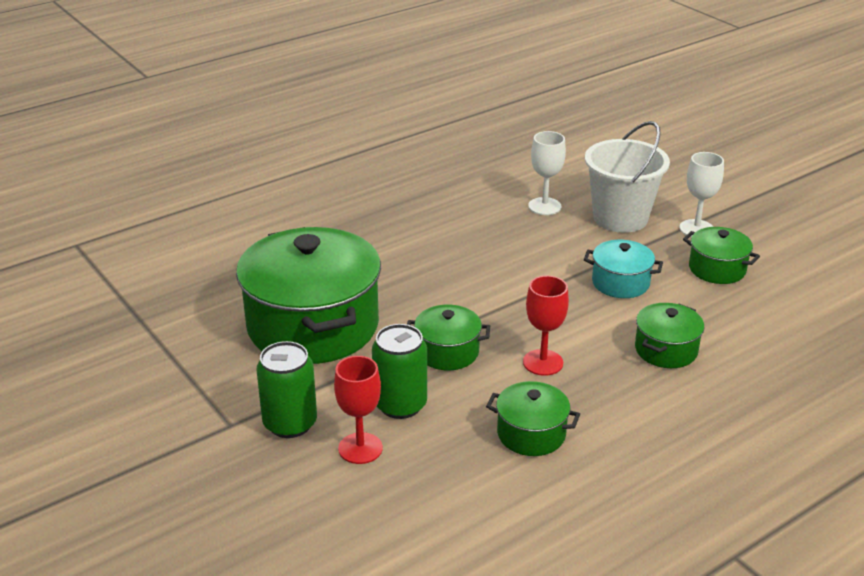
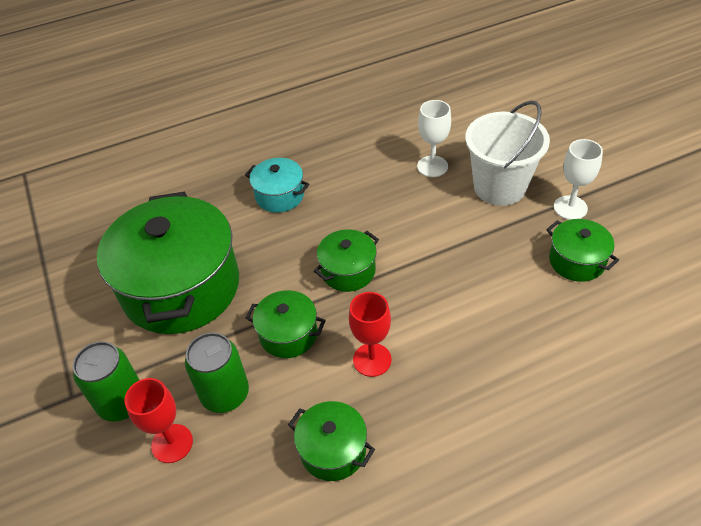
camera: 15 degrees right, 15 degrees up
turquoise pot [584,240,663,298] -> turquoise pot moved to [245,158,309,213]
green pot [635,303,704,368] -> green pot moved to [314,229,379,292]

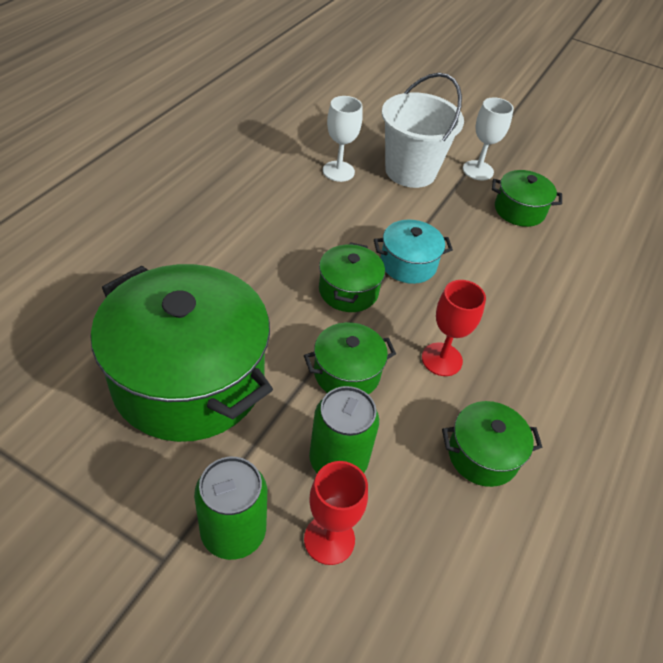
camera: 45 degrees left, 0 degrees up
turquoise pot [245,158,309,213] -> turquoise pot moved to [374,220,453,284]

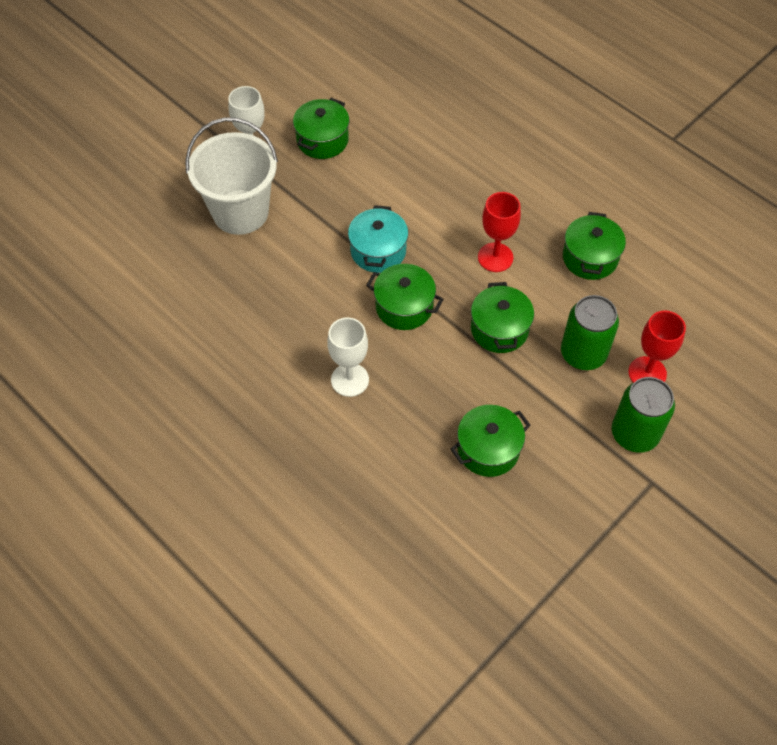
camera: 70 degrees left, 10 degrees up
green pot [90,264,273,442] -> green pot [451,405,531,477], size x0.46
white goblet [323,96,363,182] -> white goblet moved to [327,318,369,397]

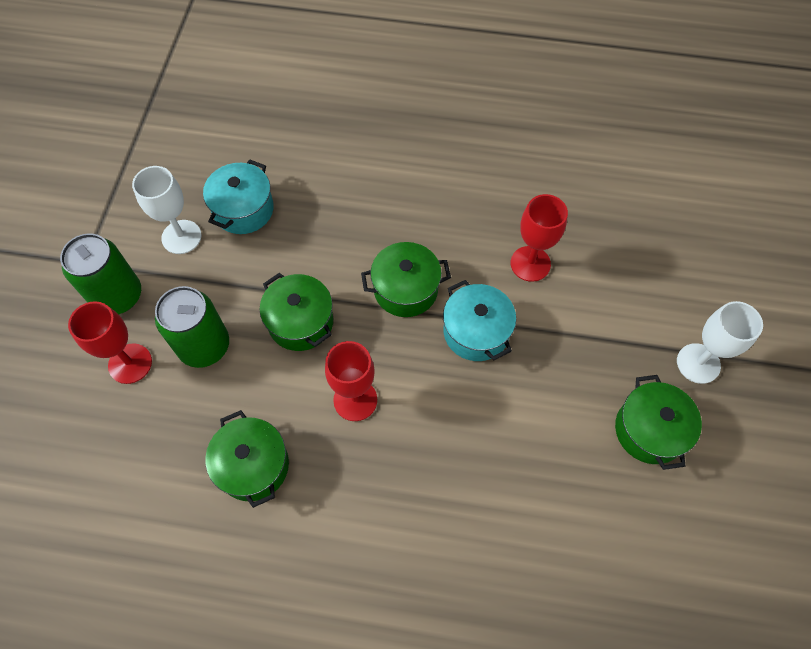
camera: 145 degrees right, 5 degrees up
white bucket [185,118,278,235] -> none
white goblet [327,318,369,397] -> white goblet moved to [132,166,202,254]
green pot [451,405,531,477] -> turquoise pot [203,160,274,234]
none -> red goblet [511,194,568,282]

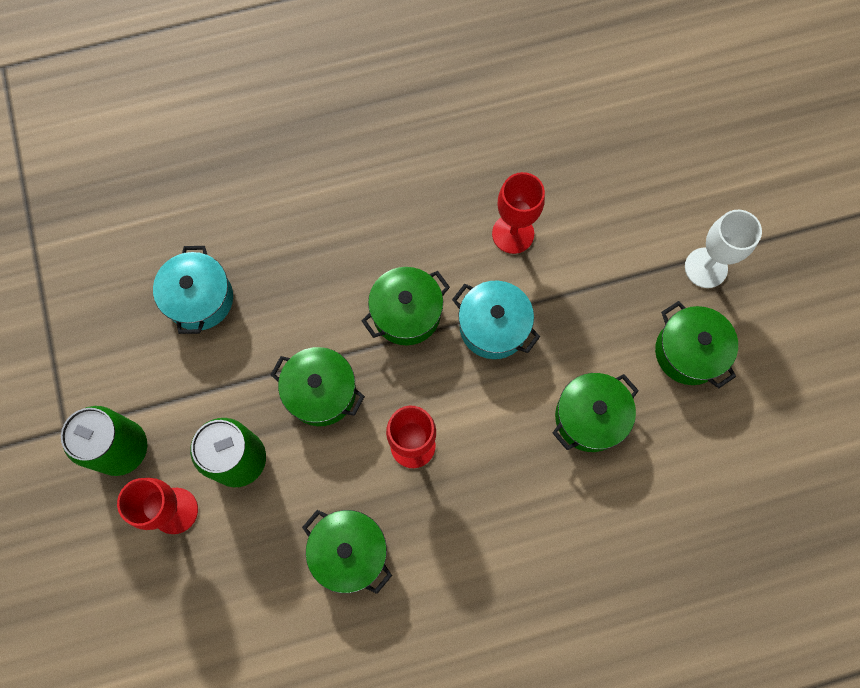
camera: 25 degrees left, 10 degrees up
white goblet [132,166,202,254] -> none
none -> green pot [553,373,639,452]

